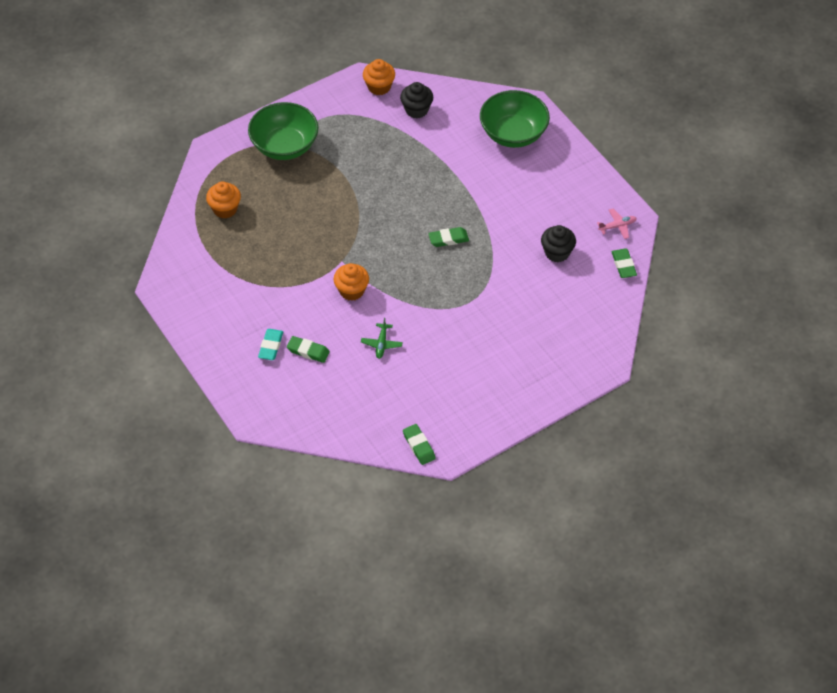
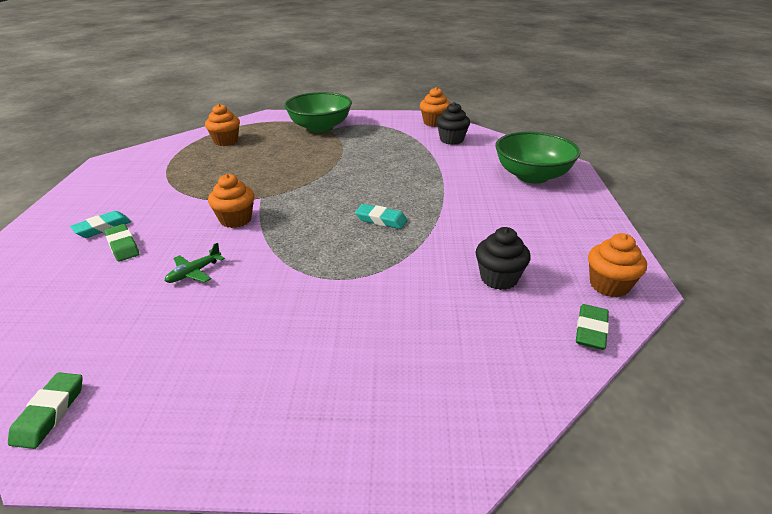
camera: 35 degrees right, 20 degrees down
green eraser [428,227,469,247] -> turquoise eraser [355,204,407,229]
pink plane [597,209,637,239] -> orange cupcake [588,233,647,297]

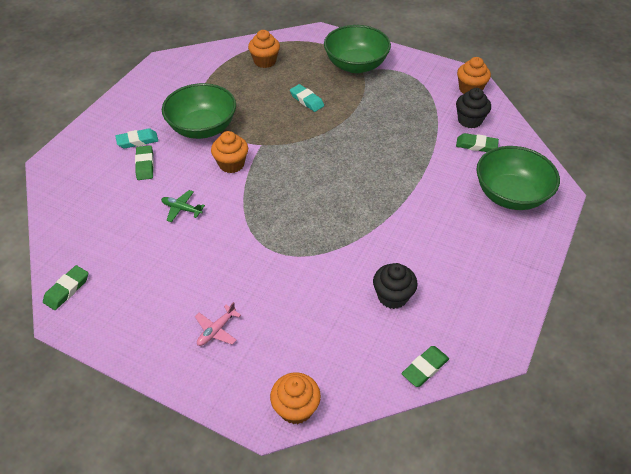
camera: 25 degrees right, 15 degrees up
green plane [165,243,225,283] -> green plane turned 45 degrees clockwise [161,190,205,222]
turquoise eraser [355,204,407,229] -> turquoise eraser moved to [290,84,324,112]
orange cupcake [588,233,647,297] -> orange cupcake moved to [270,372,321,424]
none -> green bowl [162,83,236,139]
none -> pink plane [195,302,241,346]
none -> green eraser [456,133,499,152]

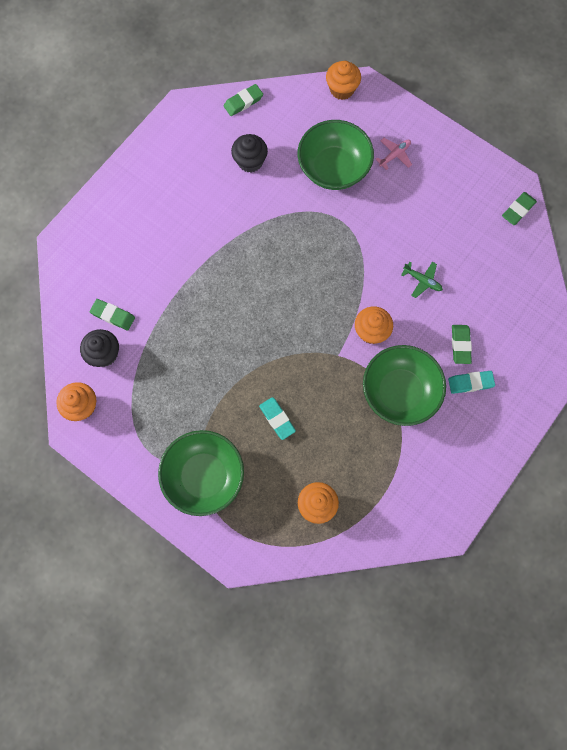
camera: 170 degrees left, 25 degrees up
green bowl [476,146,560,210] -> green bowl moved to [297,120,374,190]

